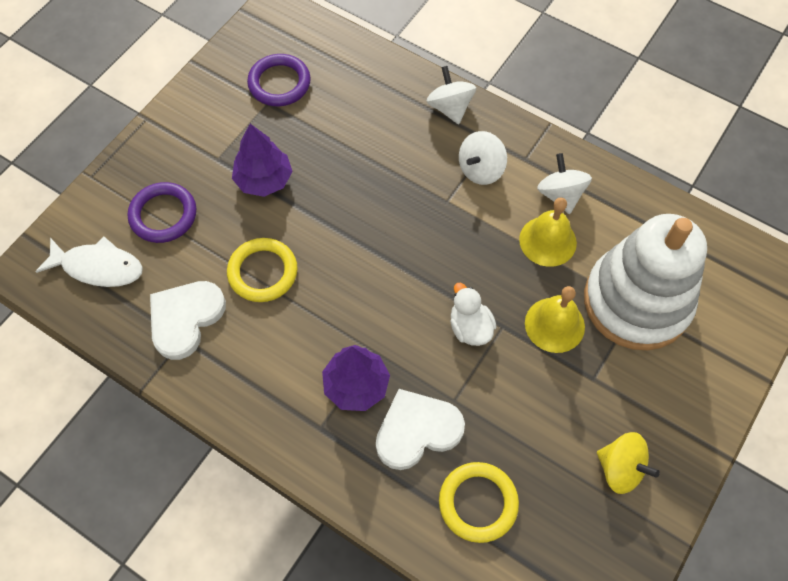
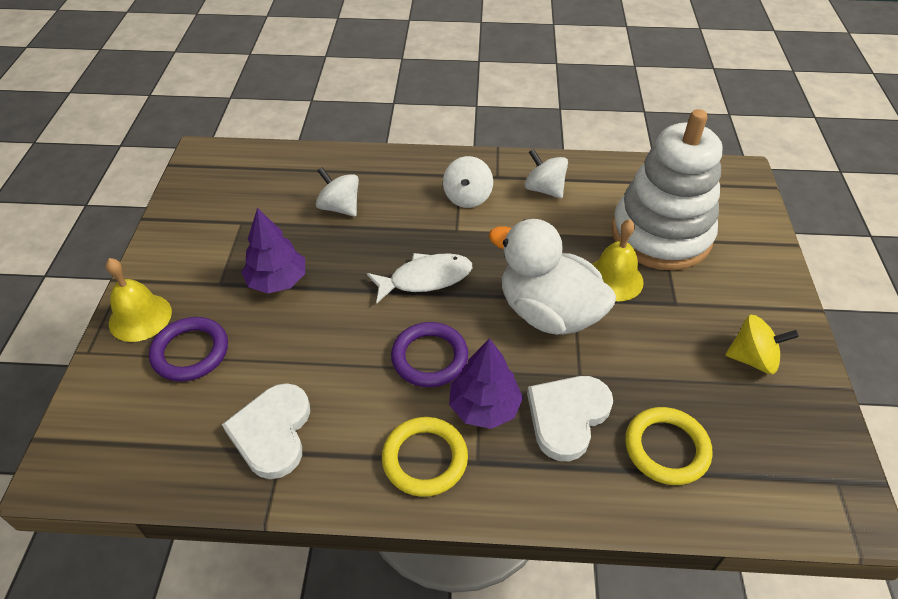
camera: 30 degrees left, 15 degrees down
white fish [36,236,143,287] -> white fish moved to [367,253,472,303]
yellow ring [227,238,298,302] -> yellow ring moved to [382,417,468,497]
purple ring [247,54,311,106] -> purple ring moved to [391,322,468,387]
white spinning top [427,66,476,124] -> white spinning top moved to [316,167,359,217]
white duck [450,283,497,346] -> white duck [488,219,616,335], size x2.04
yellow bell [519,198,577,267] -> yellow bell moved to [106,258,172,342]

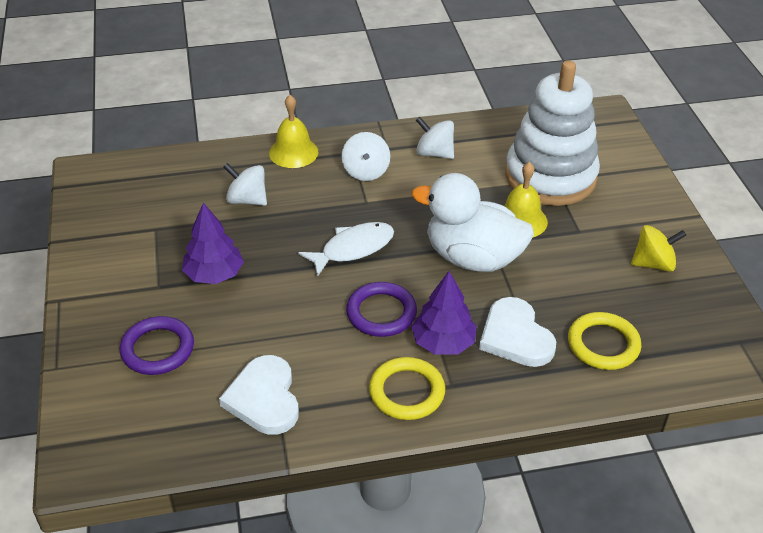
camera: 15 degrees left, 5 degrees down
yellow bell [106,258,172,342] -> yellow bell moved to [269,95,318,168]
white heart [527,376,613,461] -> white heart turned 45 degrees counterclockwise [479,297,556,367]

